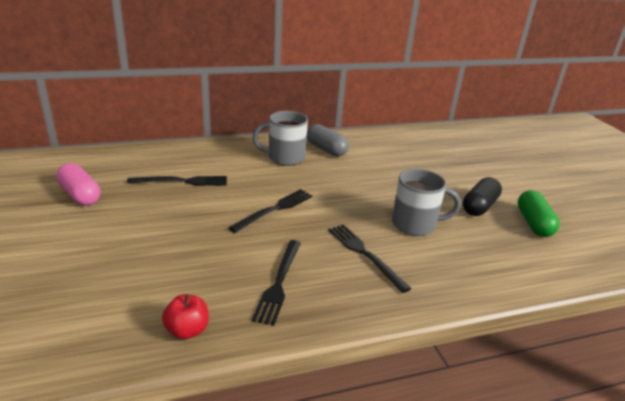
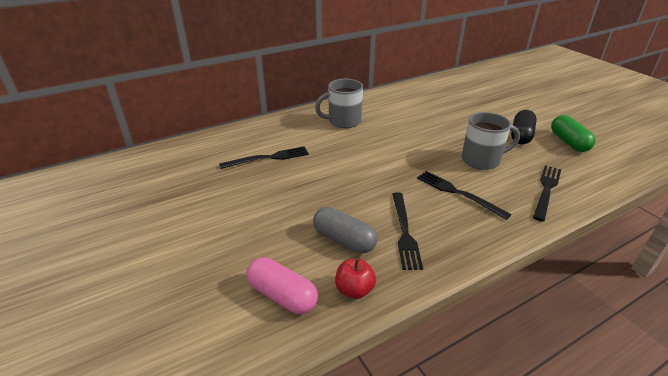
camera: 10 degrees left, 5 degrees up
pink capsule [56,163,100,206] -> pink capsule moved to [247,257,318,314]
black fork [229,189,313,233] -> black fork moved to [533,165,561,221]
grey capsule [307,124,349,157] -> grey capsule moved to [313,207,378,253]

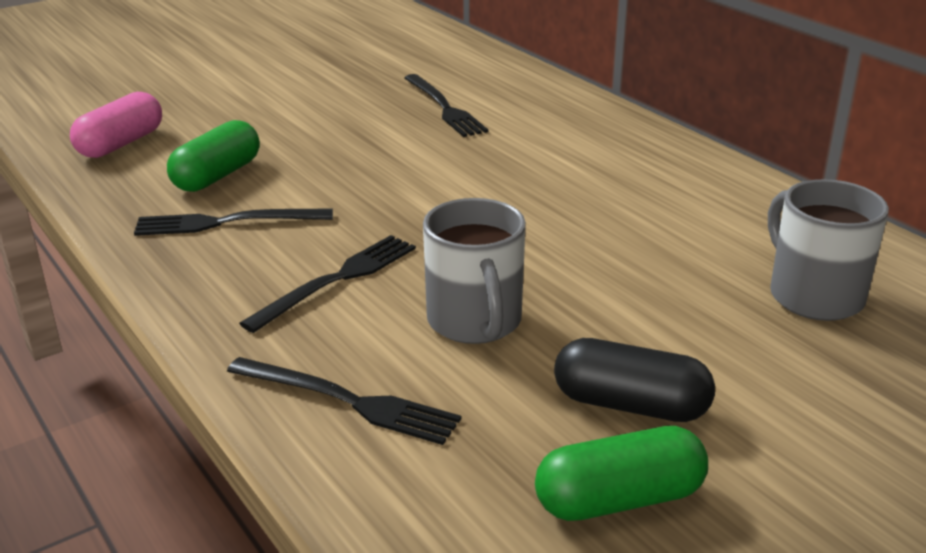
camera: 85 degrees right, 5 degrees down
grey capsule [313,207,378,253] -> green capsule [167,120,260,192]
grey mug [315,79,363,128] -> grey mug moved to [768,179,889,321]
red apple [335,258,376,299] -> none

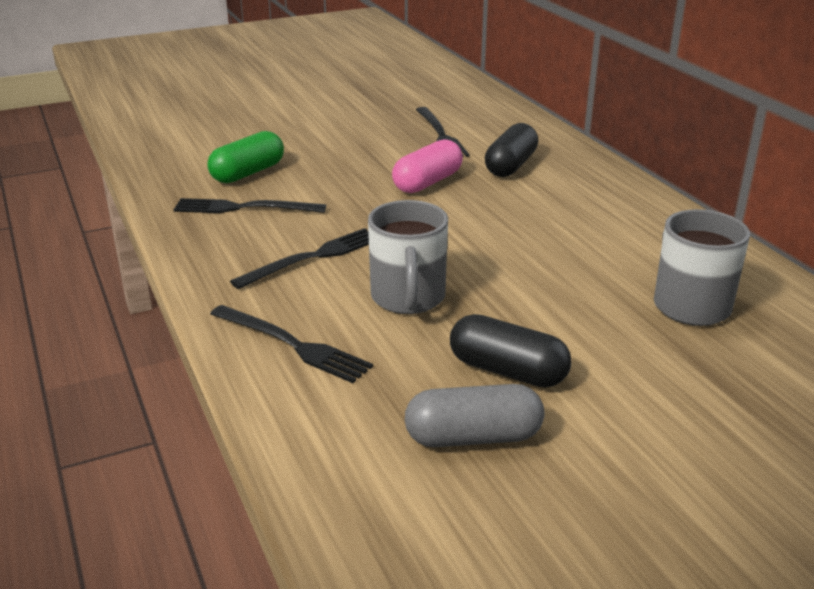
camera: 10 degrees right, 0 degrees up
pink capsule [70,92,162,158] -> pink capsule moved to [392,139,463,193]
green capsule [535,426,708,521] -> grey capsule [405,384,544,447]
none -> black capsule [485,123,538,177]

